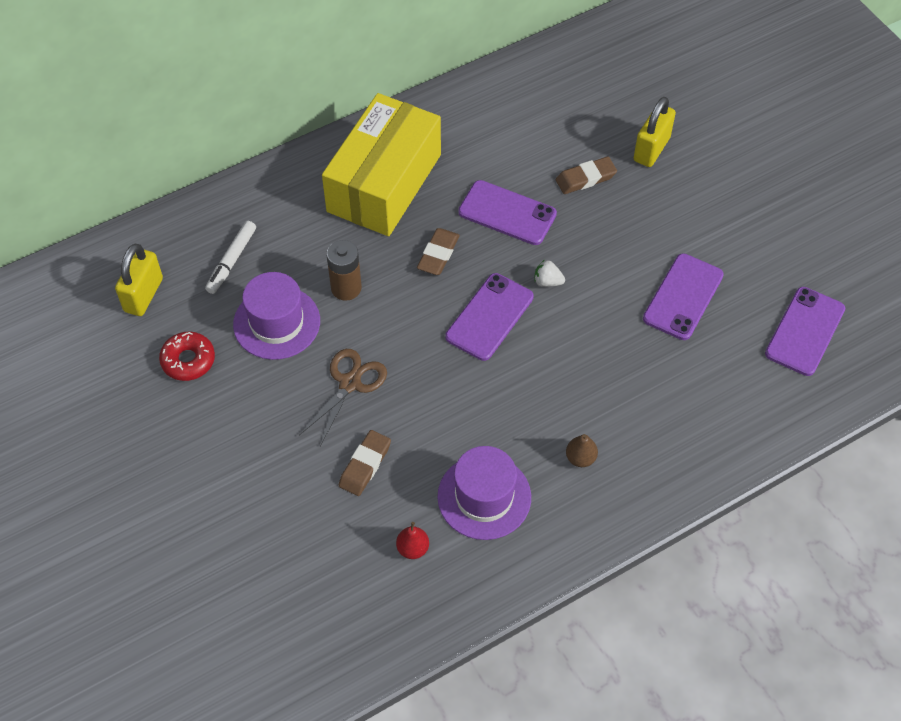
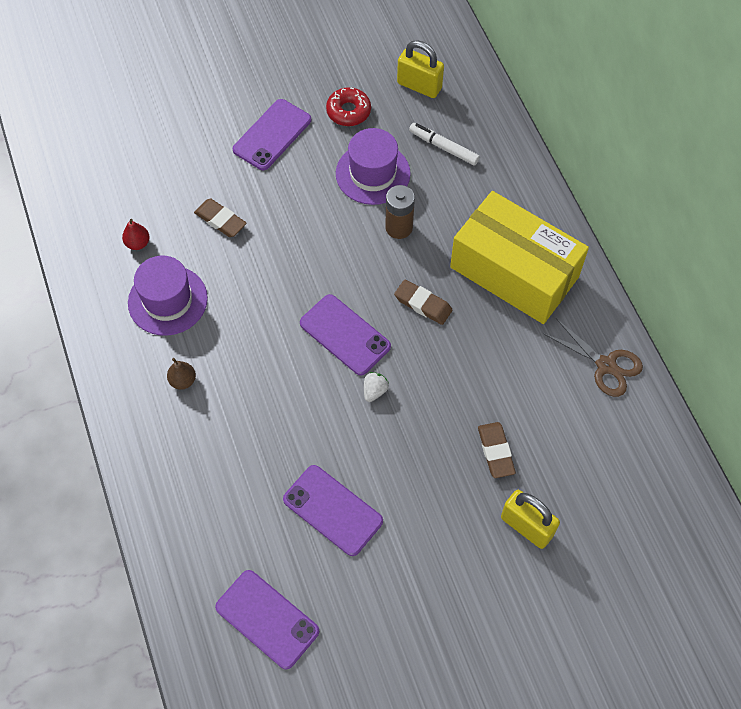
camera: 100 degrees right, 5 degrees up
brown scissors [299,349,387,446] -> brown scissors moved to [543,318,643,397]
purple phone [458,180,557,245] -> purple phone moved to [233,99,311,170]

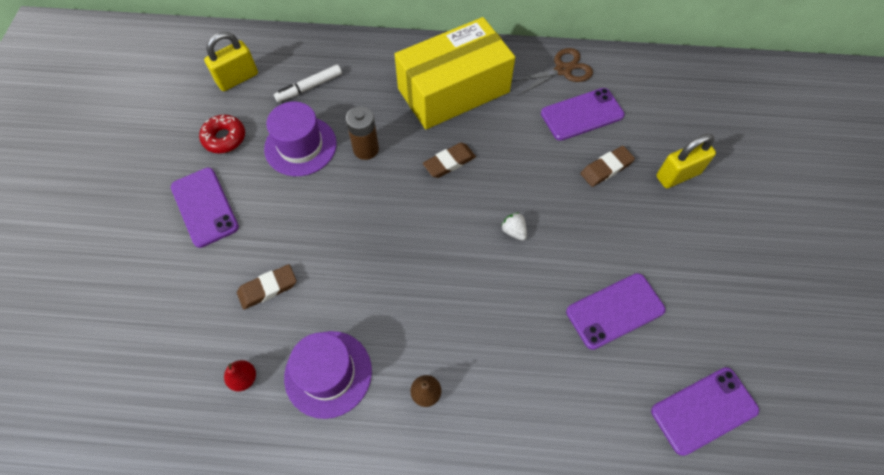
camera: 65 degrees left, 0 degrees up
purple phone [300,294,391,375] -> purple phone moved to [541,88,625,141]
brown eraser [478,422,516,478] -> brown eraser turned 45 degrees counterclockwise [581,146,635,187]

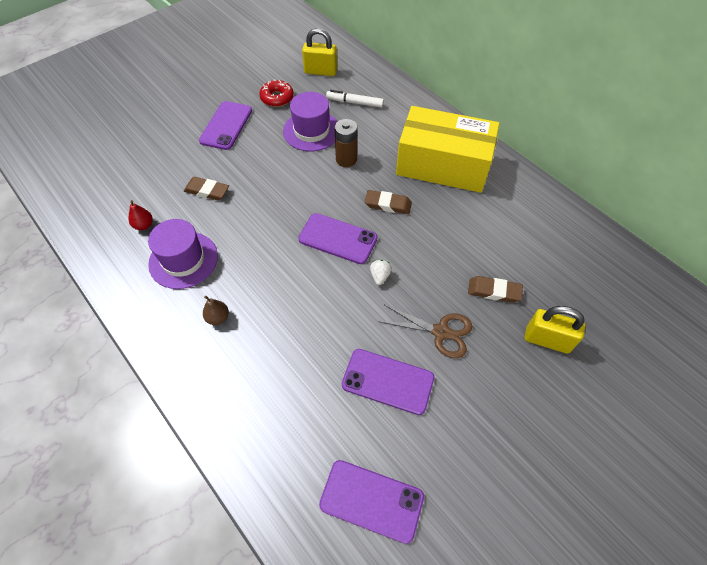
camera: 45 degrees right, 5 degrees down
brown scissors [512,48,593,95] -> brown scissors moved to [378,305,472,358]
purple phone [541,88,625,141] -> purple phone moved to [298,213,377,264]

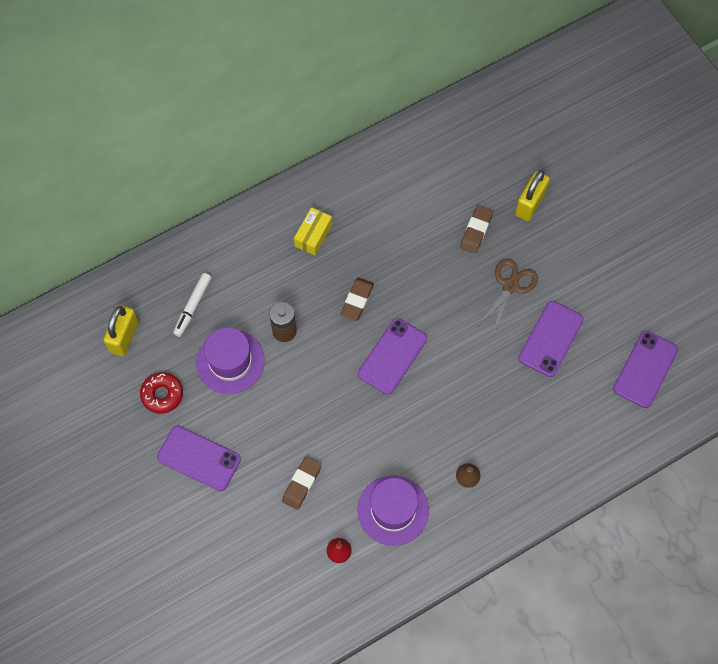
camera: 80 degrees left, 10 degrees up
white strawberry [370,260,392,285] -> none
yellow box [396,106,500,193] -> yellow box [294,207,332,255], size x0.41

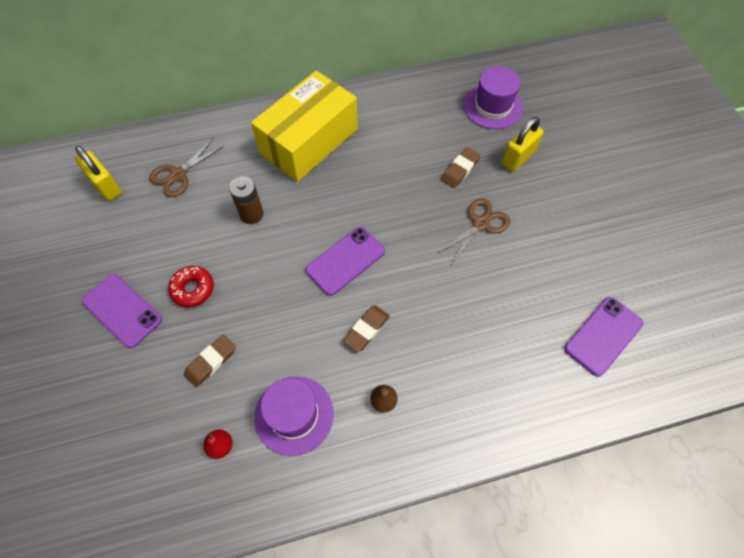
camera: 15 degrees right, 5 degrees down
yellow padlock [103,305,139,356] -> yellow padlock turned 75 degrees counterclockwise [75,146,122,201]
red donut [140,372,183,414] -> red donut moved to [168,266,214,307]
white marker [173,273,211,337] -> brown scissors [149,138,224,197]
purple hat [196,327,265,394] -> purple hat moved to [463,66,523,129]
yellow box [294,207,332,255] -> yellow box [251,71,358,182], size x2.44
brown eraser [340,278,374,321] -> brown eraser moved to [343,305,390,352]
purple phone [519,301,584,377] -> none

